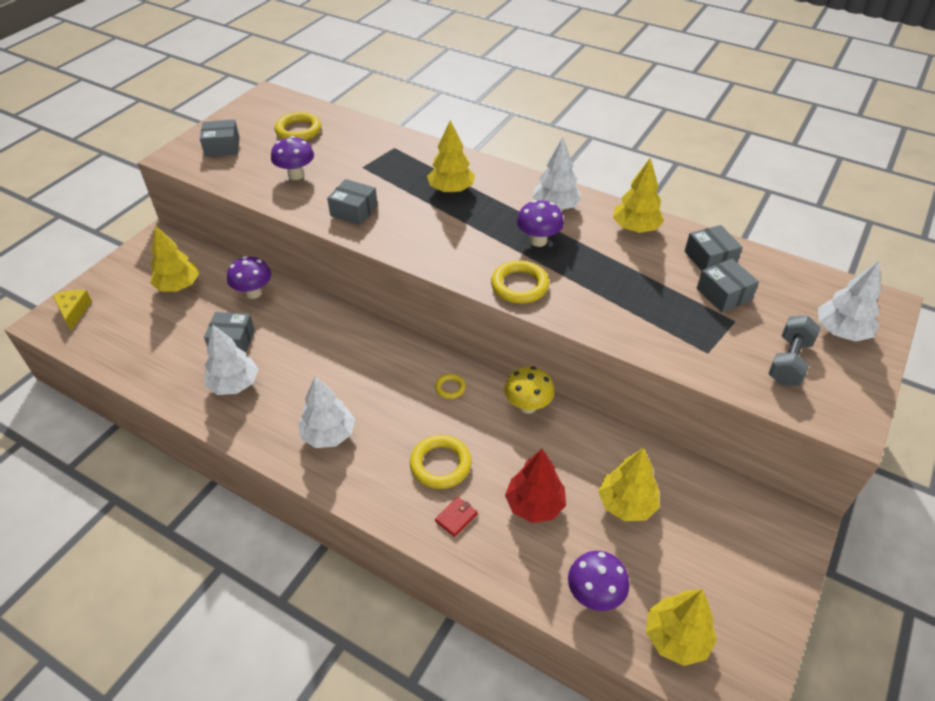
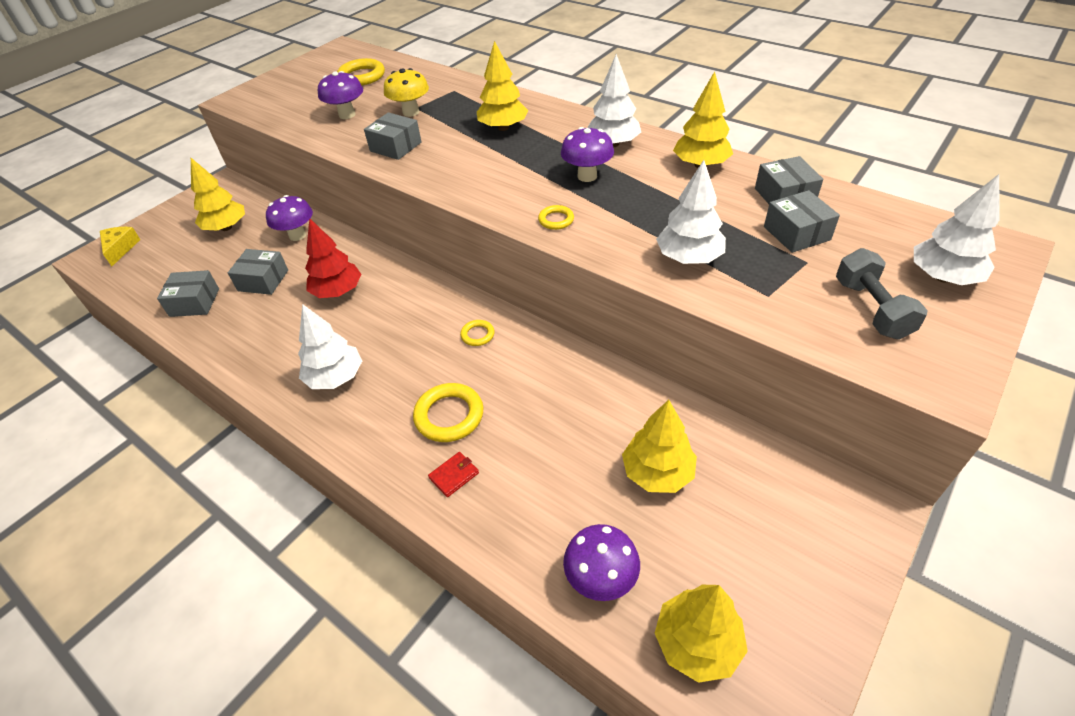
camera: 10 degrees right, 0 degrees up
grey box [200,119,240,157] -> grey box moved to [157,270,219,317]
white tree [204,325,259,395] -> white tree moved to [656,160,726,264]
yellow ring [491,260,549,304] -> yellow ring [538,205,574,230], size x0.54
yellow mushroom [504,366,555,414] -> yellow mushroom moved to [384,68,429,117]
red tree [505,449,566,523] -> red tree moved to [305,218,361,298]
grey dumbbell [768,315,821,386] -> grey dumbbell turned 45 degrees counterclockwise [836,248,928,340]

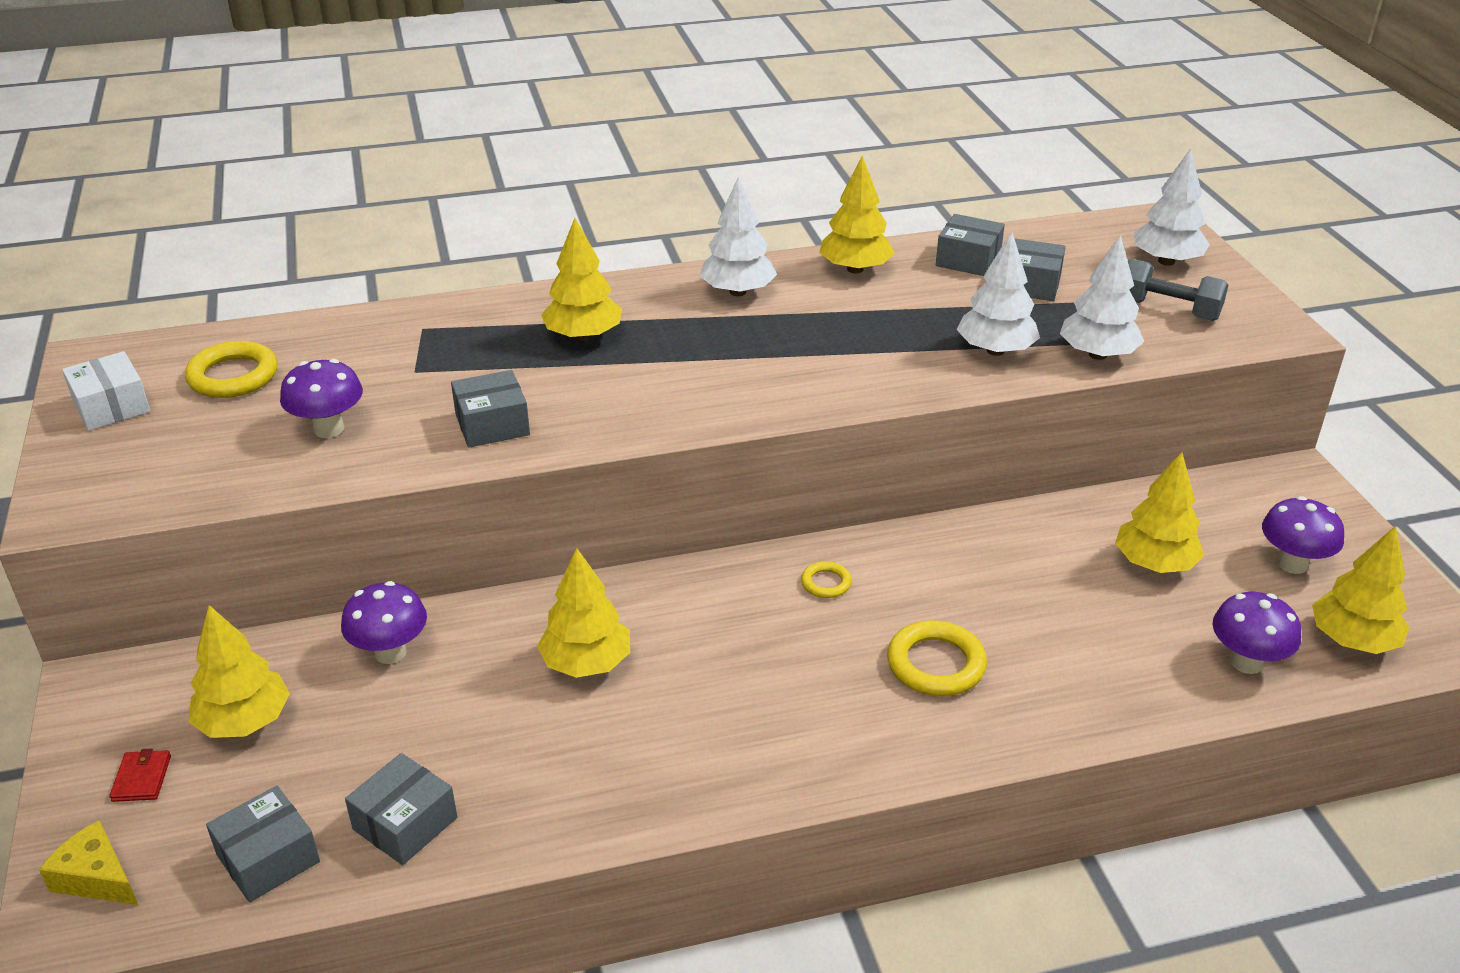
camera: 55 degrees left, 10 degrees down
grey box [228,249,288,295] -> grey box moved to [206,786,320,902]
white tree [298,304,362,389] -> white tree moved to [1060,235,1144,360]
red tree [305,218,361,298] -> yellow tree [537,548,630,678]
yellow mushroom [384,68,429,117] -> none
red wallet [428,452,479,497] -> red wallet moved to [110,748,171,802]
yellow ring [538,205,574,230] -> none
purple mushroom [561,127,614,182] -> purple mushroom moved to [1262,496,1344,574]
none -> white box [62,351,150,431]

